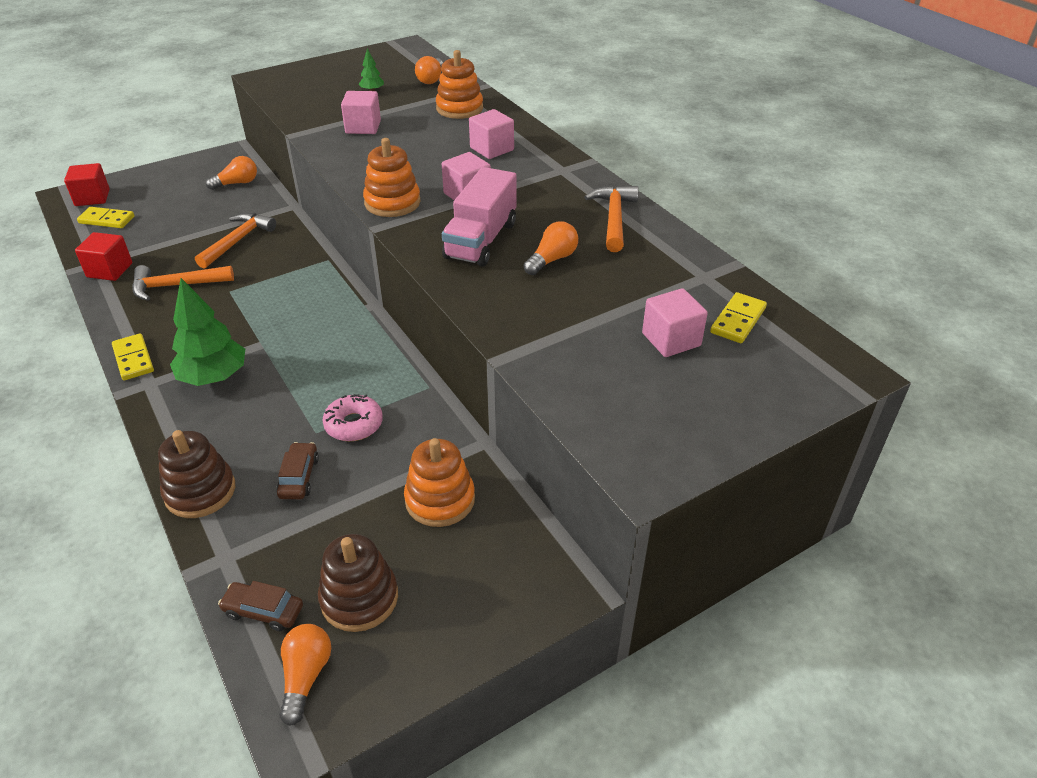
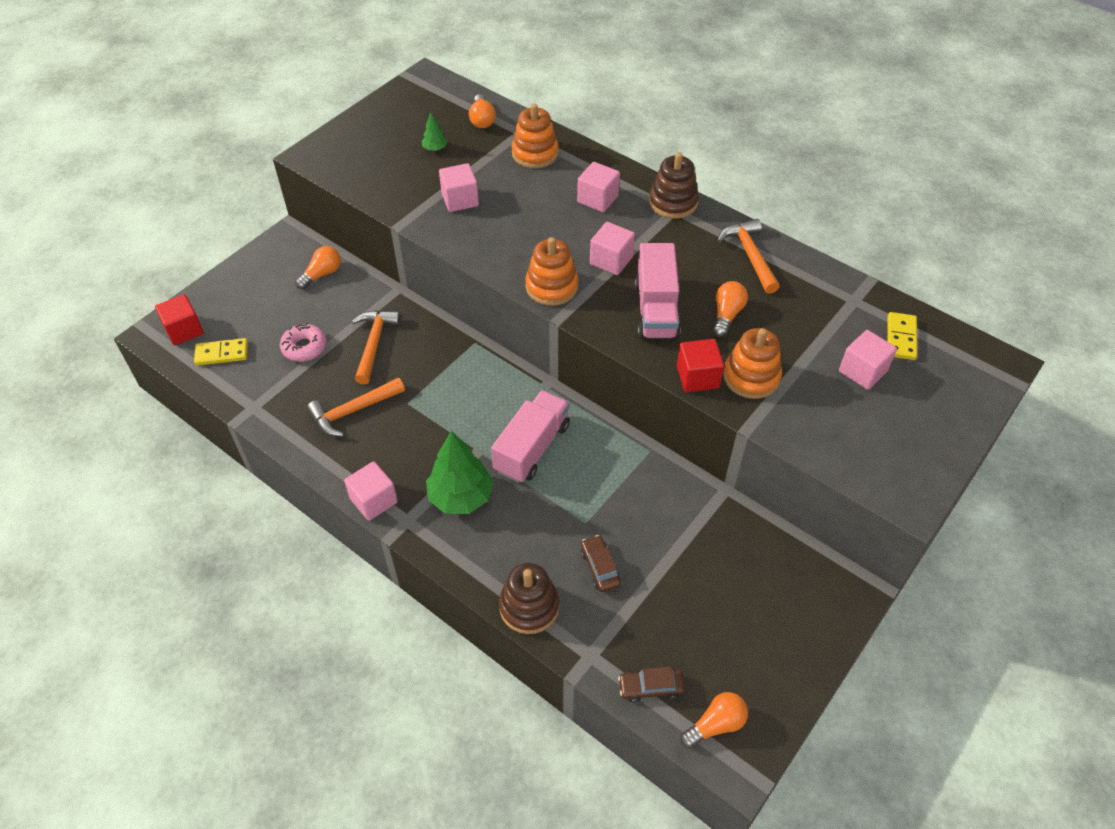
camera: 20 degrees left, 10 degrees up
red cube [75,232,132,281] -> red cube moved to [677,339,724,392]
yellow domino [112,333,154,380] -> pink cube [344,461,398,521]
orange light bulb [279,624,331,726] -> orange light bulb turned 75 degrees clockwise [680,692,748,748]
brown stacking toy [318,534,398,632] -> brown stacking toy moved to [649,152,699,219]
pink donut [323,394,383,441] -> pink donut moved to [280,323,327,362]
orange stacking toy [404,438,475,527] -> orange stacking toy moved to [723,328,782,399]
none -> pink truck [491,390,570,483]

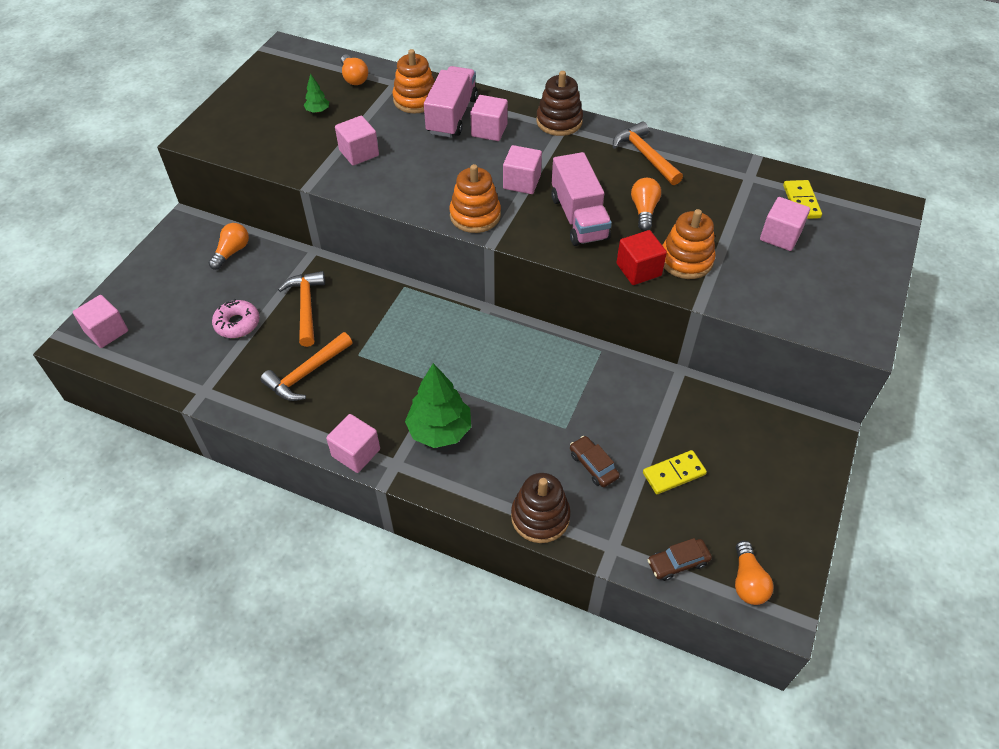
camera: 15 degrees left, 0 degrees up
red cube [155,294,204,345] -> pink cube [73,295,128,348]
yellow domino [194,338,248,366] -> yellow domino moved to [643,450,707,494]
pink truck [491,390,570,483] -> pink truck moved to [424,66,478,137]
orange light bulb [680,692,748,748] -> orange light bulb turned 135 degrees clockwise [735,541,774,605]

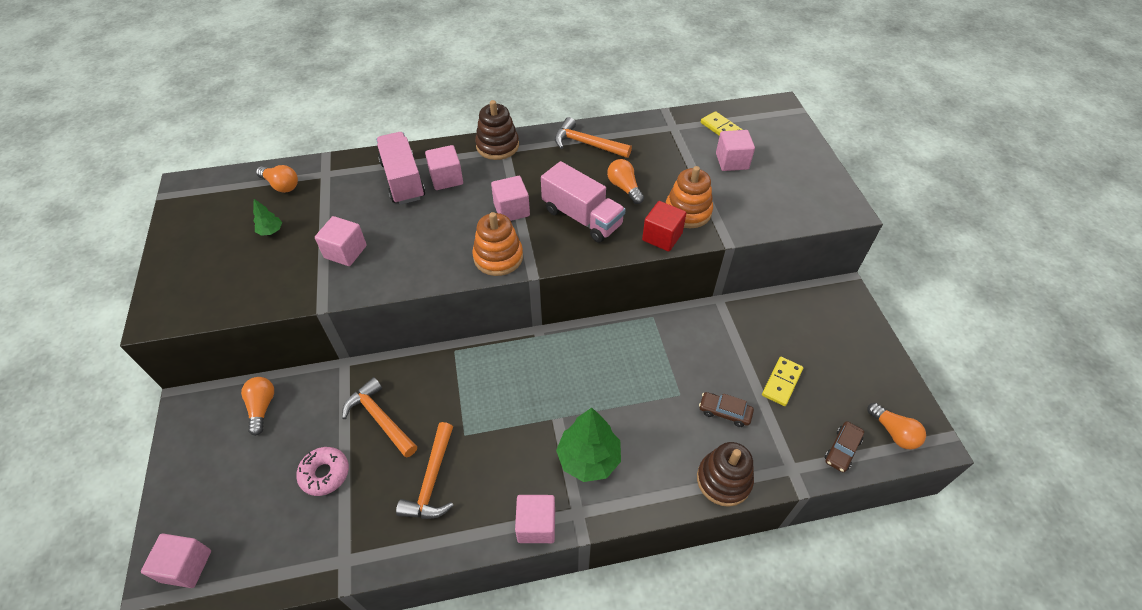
camera: 35 degrees left, 0 degrees up
orange stacking toy [392,49,435,114] -> none

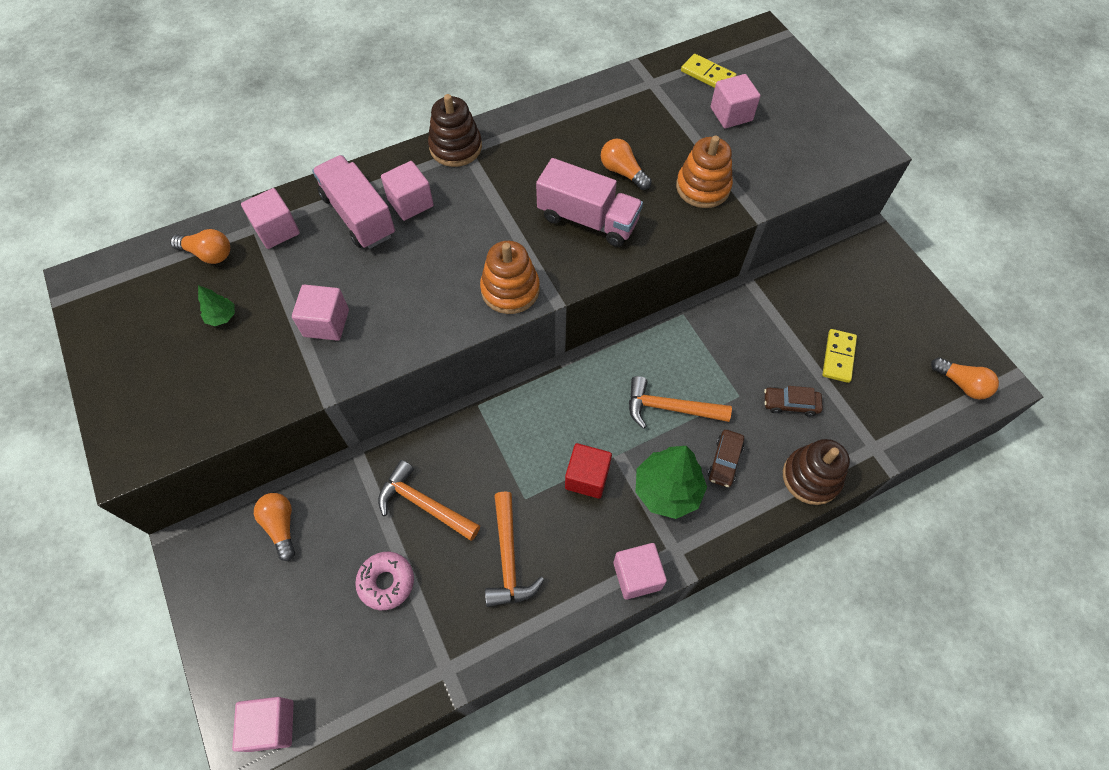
camera: 15 degrees left, 10 degrees up
pink cube [491,176,530,221] -> pink cube moved to [241,188,300,249]
orange hammer [555,117,632,158] -> orange hammer moved to [629,376,732,429]
red cube [642,201,686,252] -> red cube moved to [565,443,612,499]
brown car [825,421,864,472] -> brown car moved to [708,430,744,487]

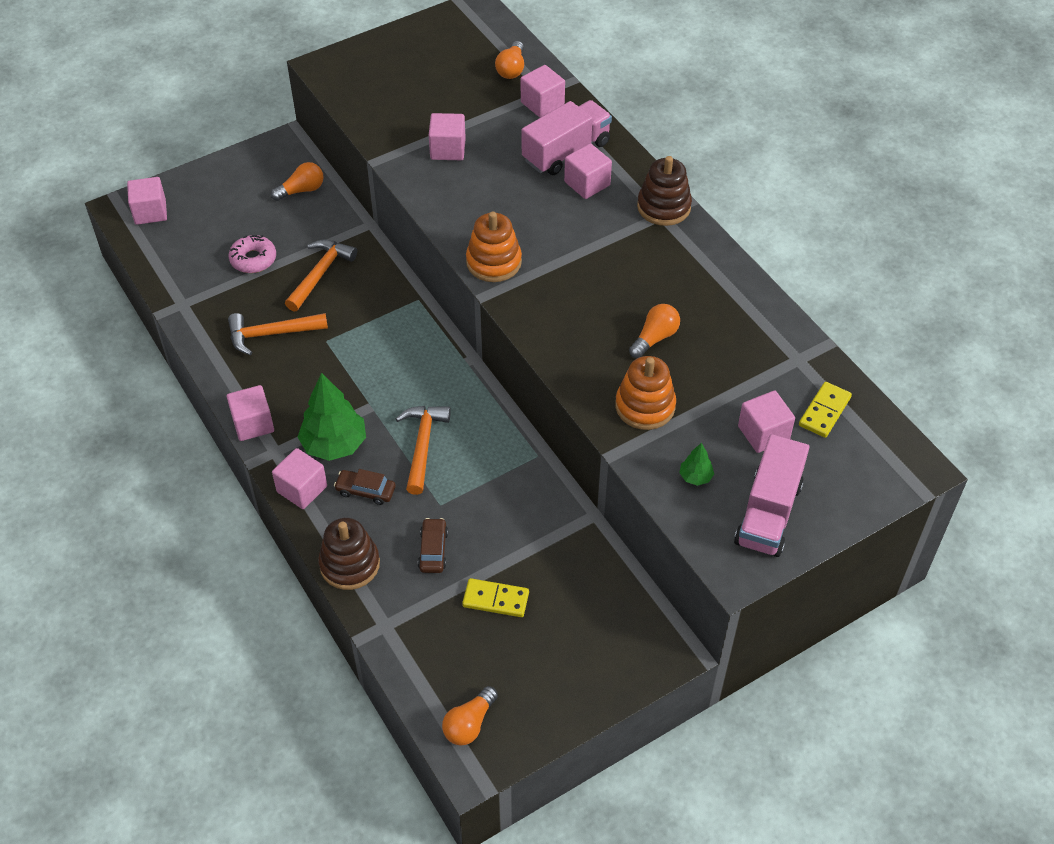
camera: 85 degrees right, 10 degrees down
green tree [198,285,235,326] -> green tree moved to [679,443,714,486]
pink truck [536,158,643,247] -> pink truck moved to [734,434,810,557]
red cube [565,443,612,499] -> none
none -> pink cube [272,448,327,509]

